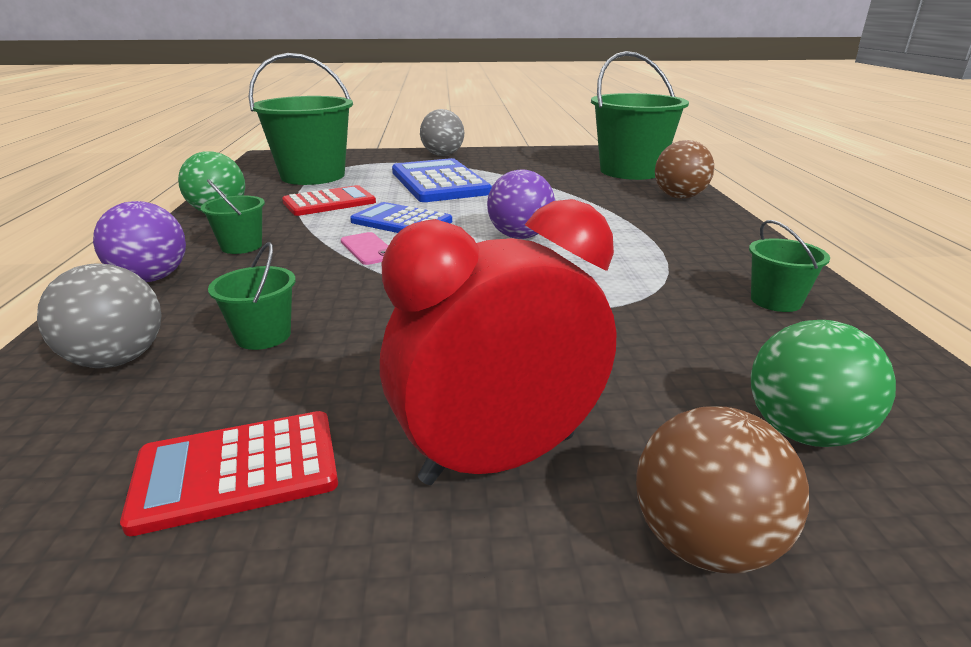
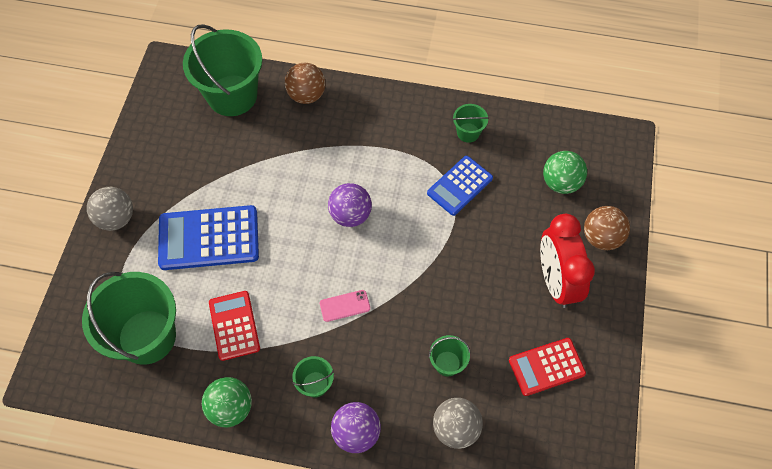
camera: 75 degrees left, 35 degrees up
red calculator [120,411,338,536] -> red calculator turned 75 degrees clockwise [509,338,586,396]
blue calculator [350,202,452,233] -> blue calculator moved to [427,156,493,216]

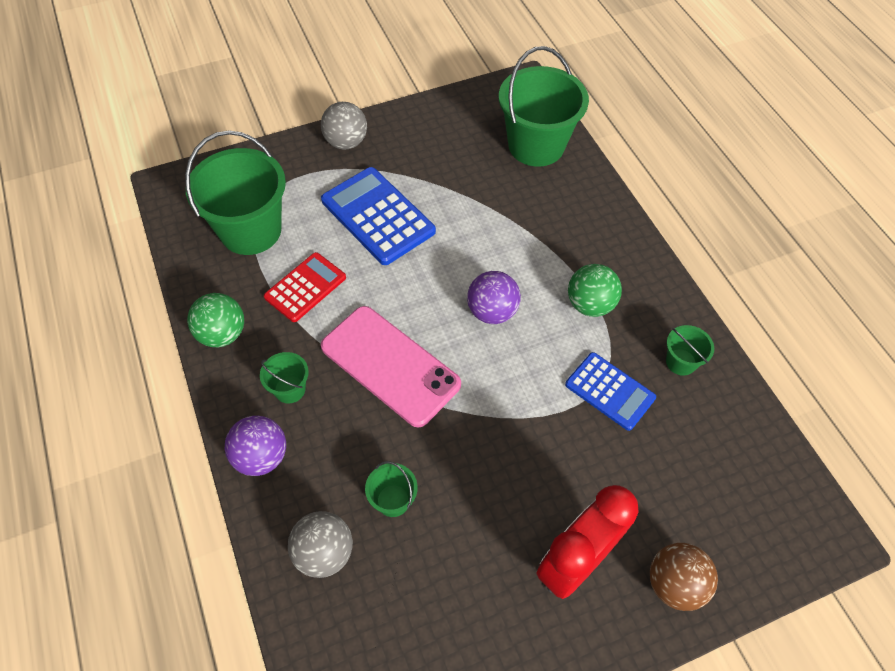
camera: 55 degrees right, 5 degrees down
brown ball [285,63,325,104] -> none
pink phone [320,290,370,322] -> pink phone [321,306,461,427], size x2.43
blue calculator [427,156,493,216] -> blue calculator turned 150 degrees counterclockwise [565,352,656,431]
red calculator [509,338,586,396] -> none
green ball [543,151,587,194] -> green ball moved to [568,264,622,317]

